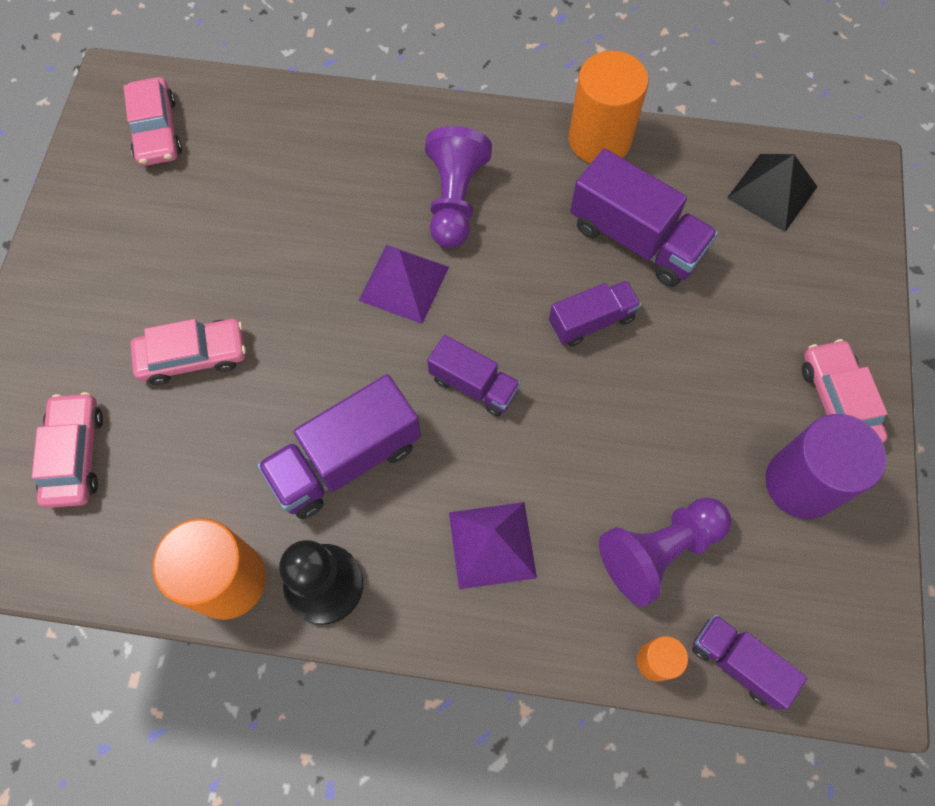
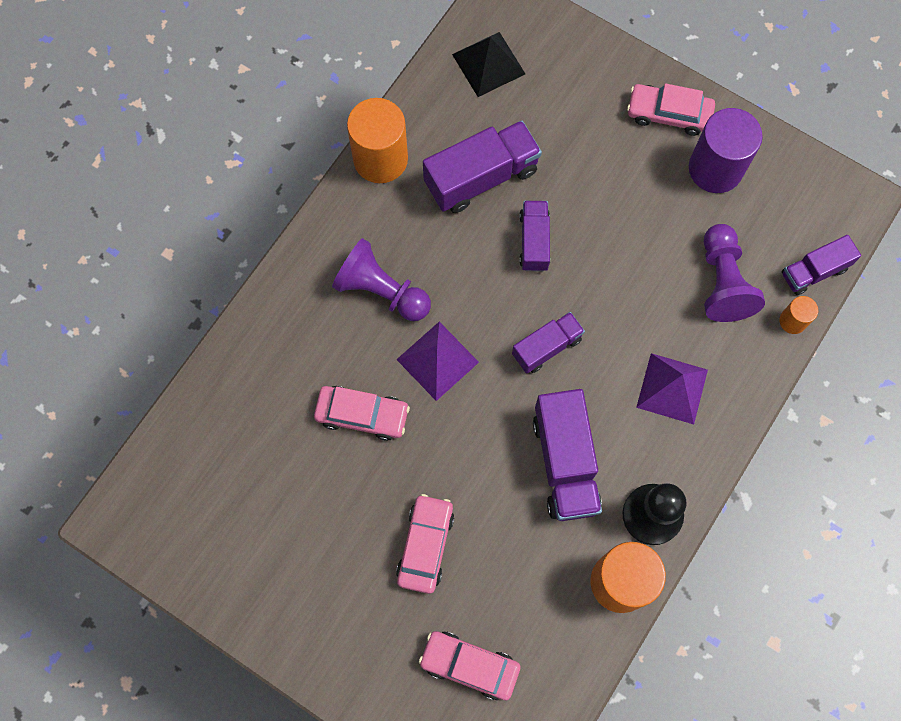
camera: 65 degrees left, 5 degrees up
pink car [124,77,182,166] -> pink car moved to [314,386,410,441]

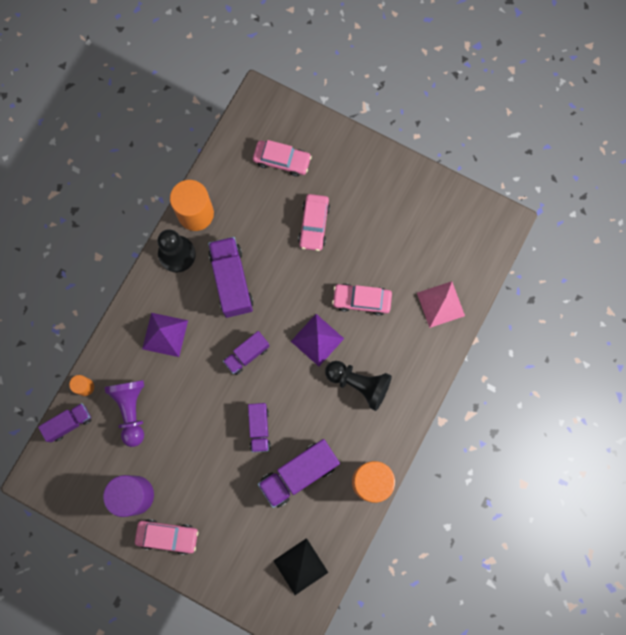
camera: 175 degrees right, 5 degrees up
purple pawn [332,238,431,321] -> black pawn [325,361,392,411]
none -> pink pyramid [417,281,465,328]

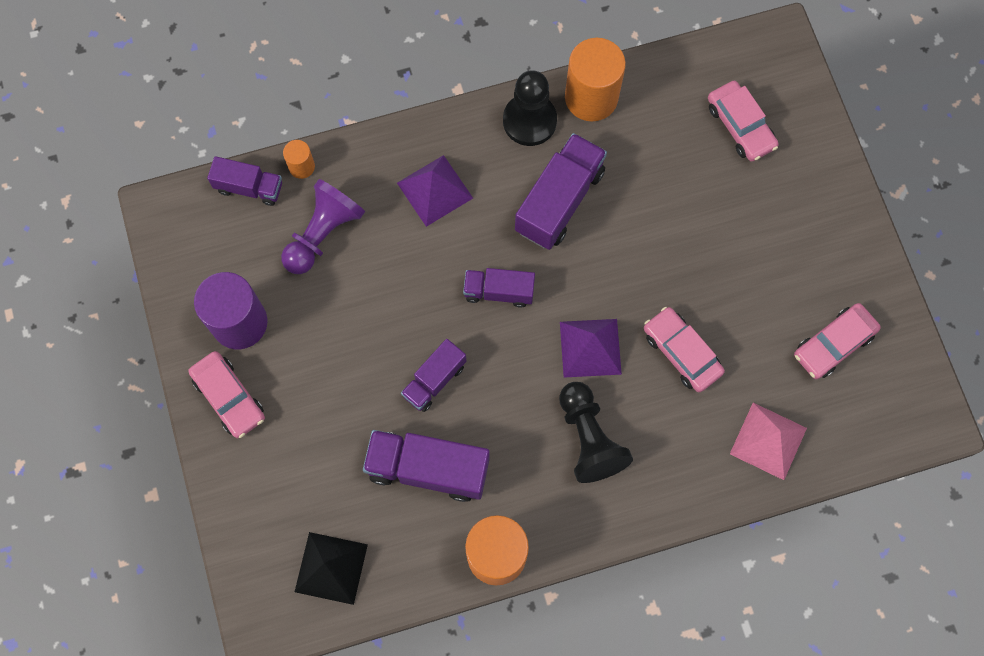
camera: 45 degrees right, 5 degrees down
pink car [298,194,330,251] -> pink car moved to [794,303,881,379]

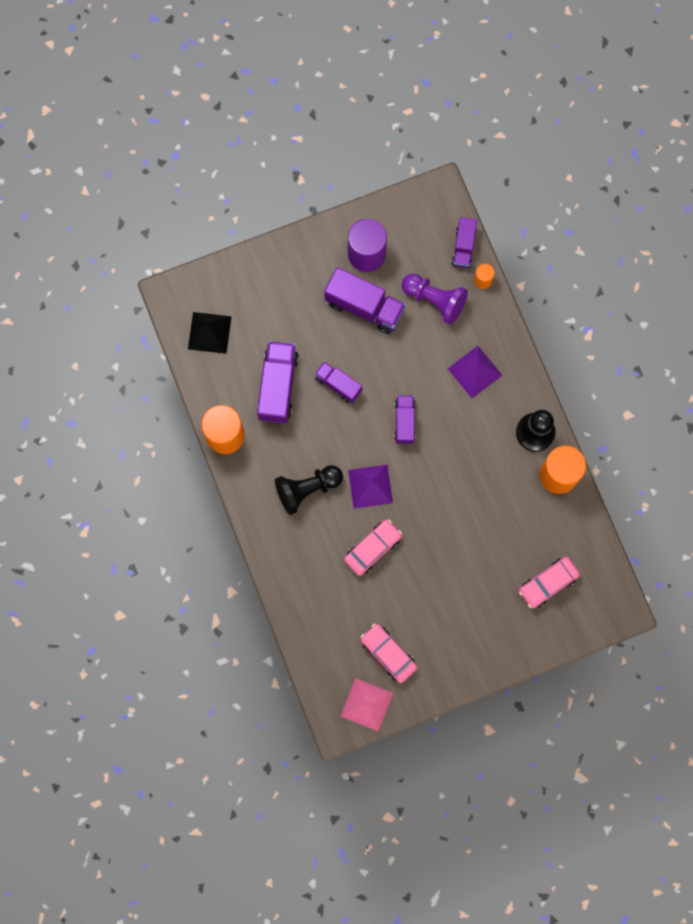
camera: 85 degrees right, 5 degrees up
pink car [188,351,265,438] -> none
purple truck [515,133,607,250] -> purple truck moved to [324,267,406,334]
pink pyramid [730,403,807,480] -> pink pyramid moved to [341,678,393,731]

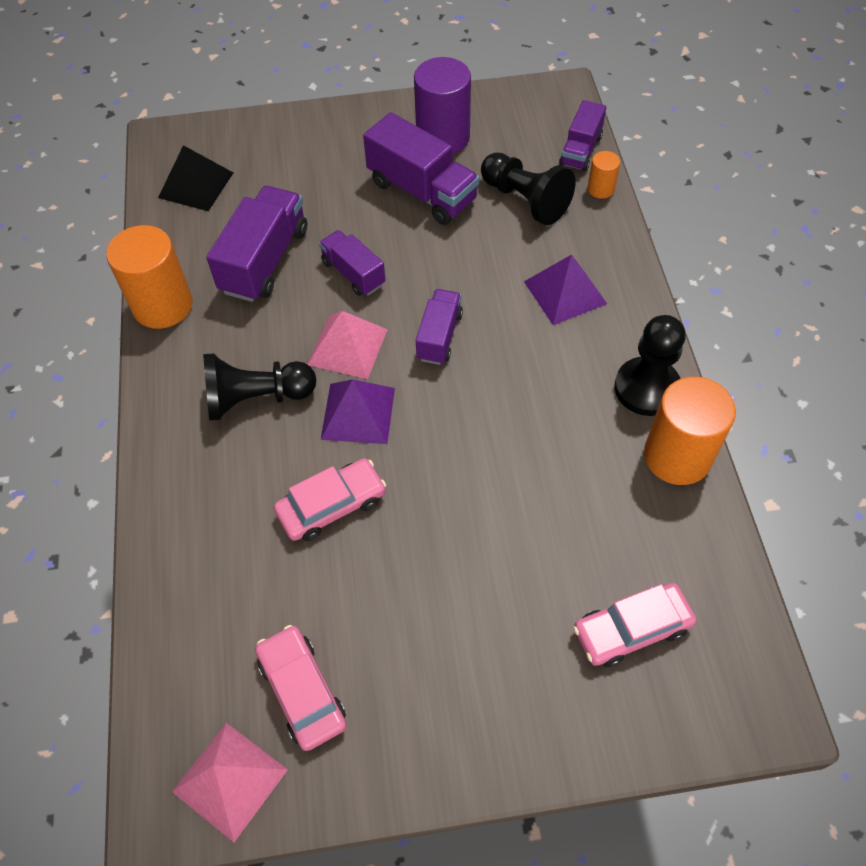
camera: 15 degrees right, 20 degrees down
purple pawn [402,274,468,325] -> black pawn [481,152,576,225]
none -> pink pyramid [307,311,388,379]

